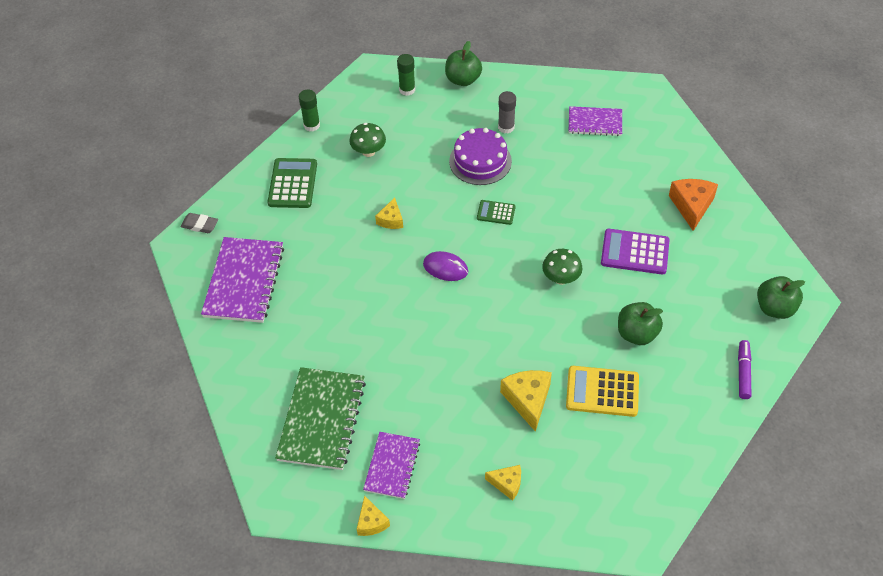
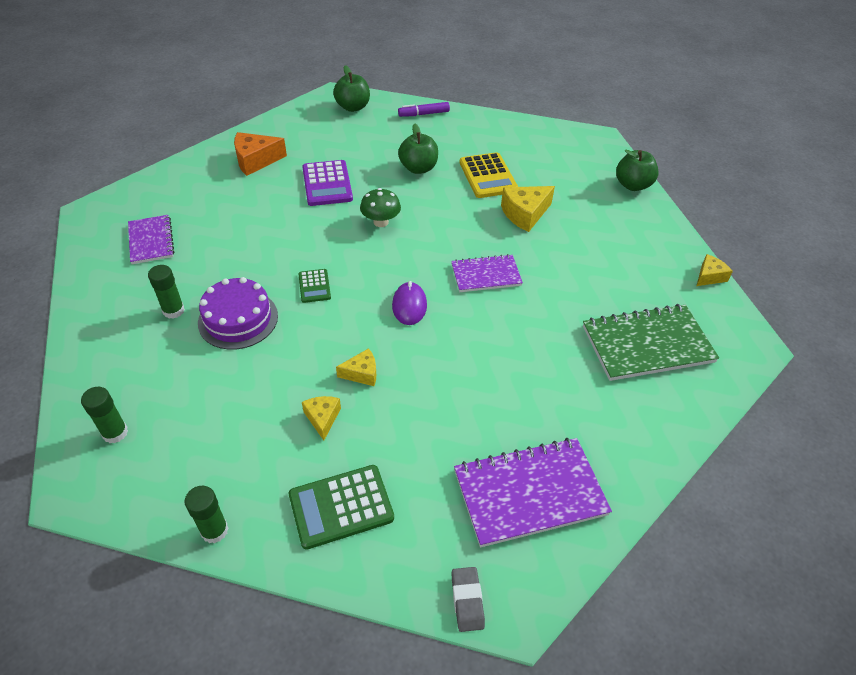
camera: 115 degrees left, 5 degrees down
green mushroom [349,123,386,157] -> none
purple notebook [363,432,421,499] -> purple notebook moved to [451,254,523,292]
green apple [445,41,482,86] -> green apple moved to [616,150,659,191]
yellow cheese [485,465,521,501] -> yellow cheese moved to [302,396,341,441]
grey glue stick [498,91,516,133] -> green glue stick [148,265,185,319]

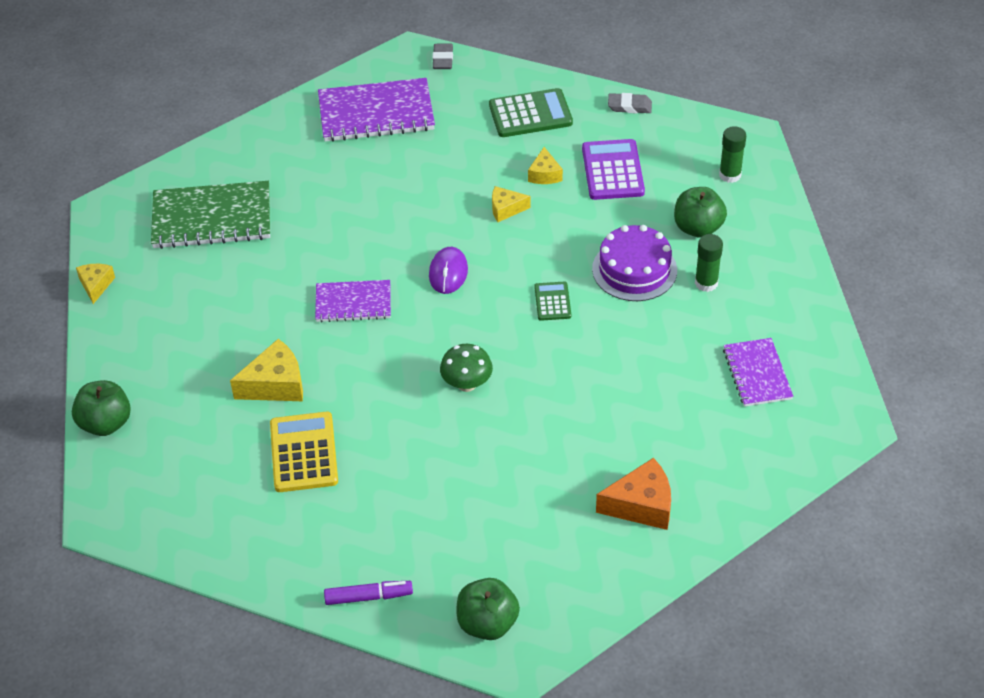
camera: 170 degrees left, 0 degrees up
green glue stick [184,486,228,543] -> grey eraser [608,93,652,113]
purple calculator [302,160,353,206] -> purple calculator moved to [582,139,645,200]
green apple [398,124,438,174] -> green apple moved to [674,187,727,238]
yellow cheese [696,254,733,286] -> yellow cheese turned 120 degrees clockwise [76,264,115,304]

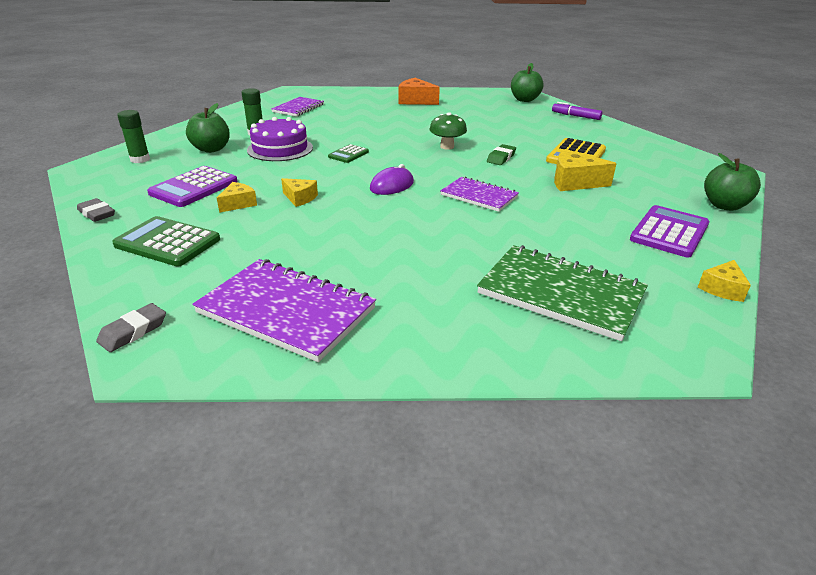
camera: 145 degrees left, 15 degrees down
none -> green eraser [487,144,516,165]
none -> purple calculator [630,205,709,258]

